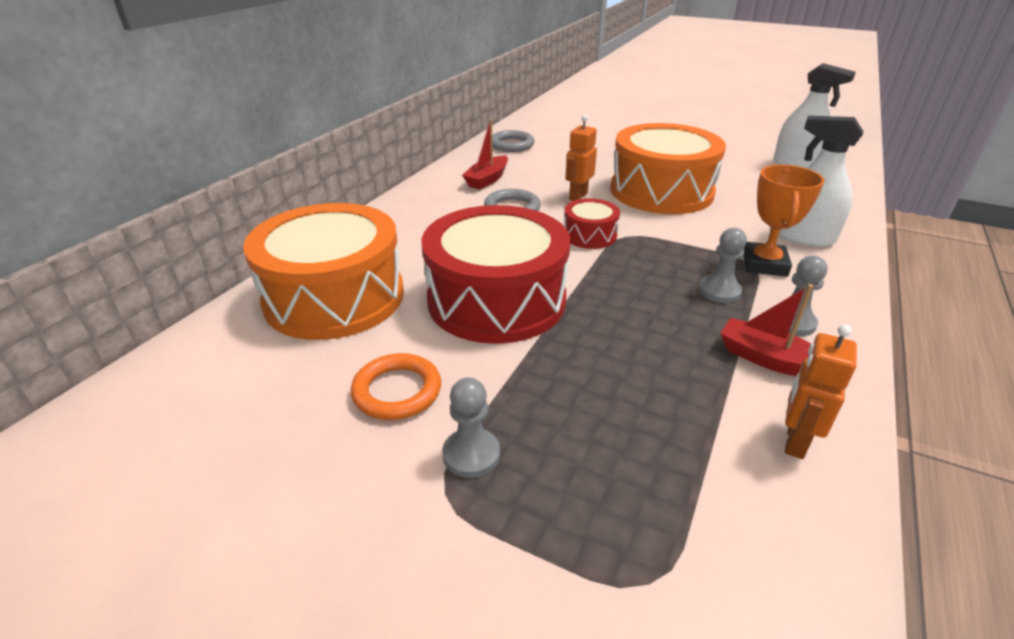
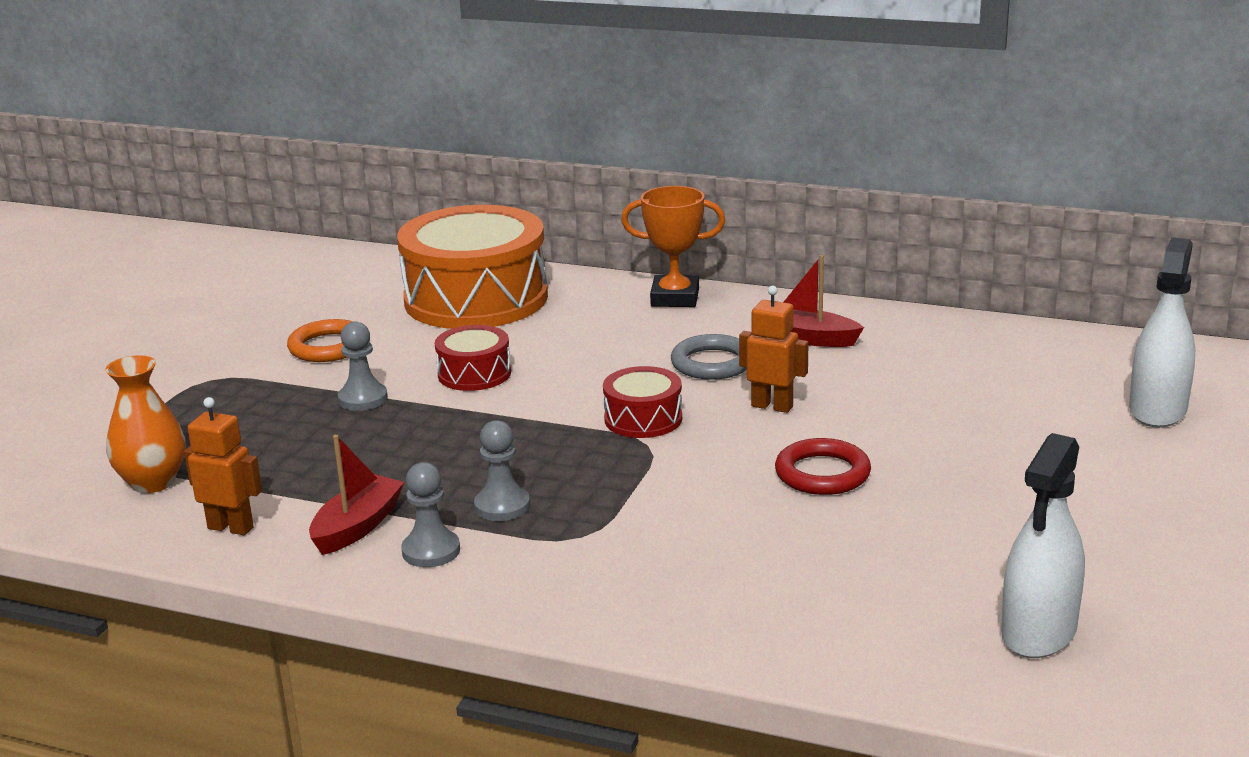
camera: 85 degrees right, 10 degrees down
red drum [422,205,570,344] -> red drum [435,325,511,391], size x0.46
grey pawn [442,377,500,478] -> grey pawn moved to [338,322,388,411]
grey ring [492,130,535,152] -> none
orange drum [610,123,726,214] -> red ring [775,438,871,495]
orange trophy [743,165,825,277] -> orange trophy moved to [621,186,725,307]
white spray bottle [779,116,863,247] -> white spray bottle moved to [1129,237,1195,428]
none -> orange vase [105,355,186,493]

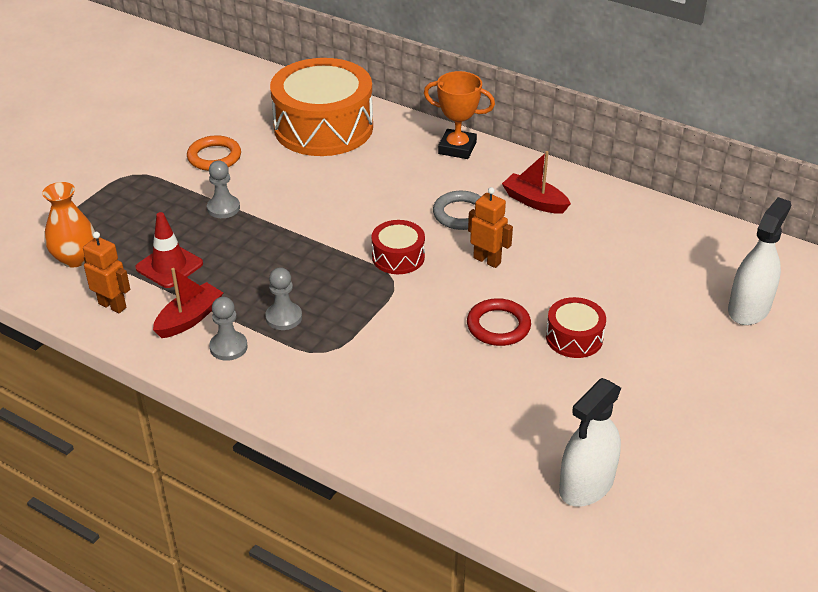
camera: 10 degrees right, 15 degrees up
red drum [435,325,511,391] -> red drum moved to [546,297,606,358]
none -> red traffic cone [135,212,203,288]

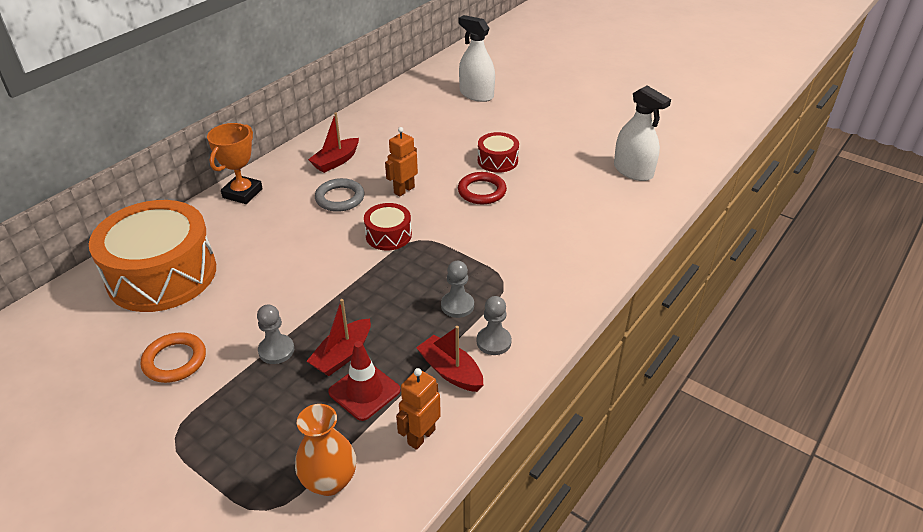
camera: 85 degrees left, 0 degrees up
none -> red boat [306,299,371,376]

